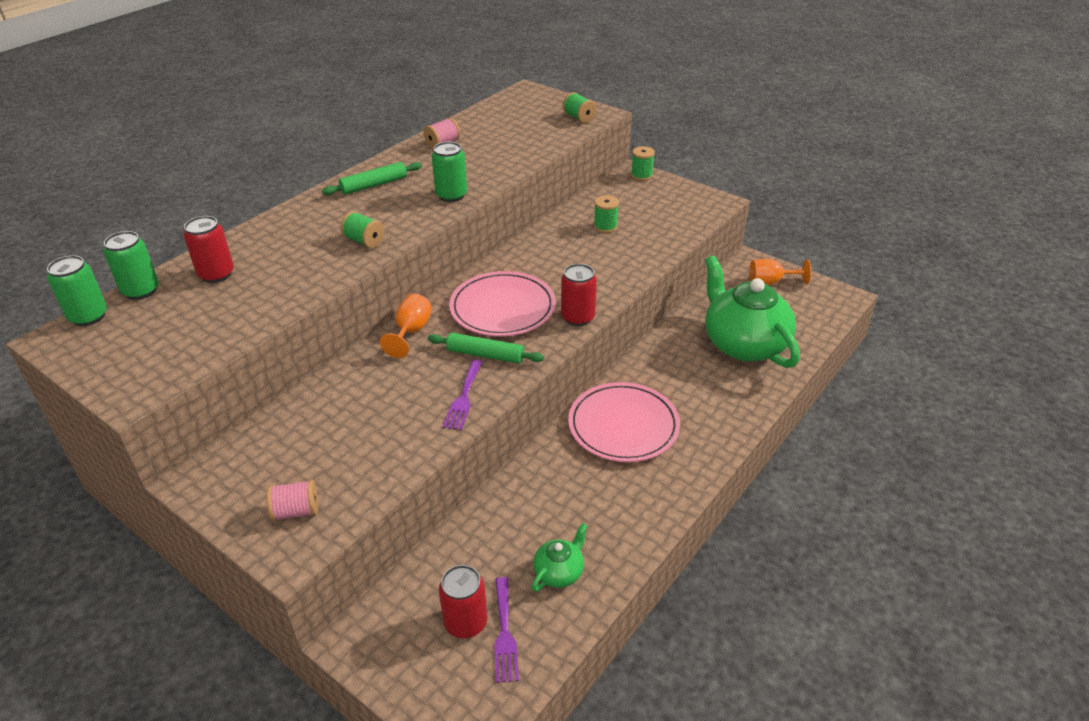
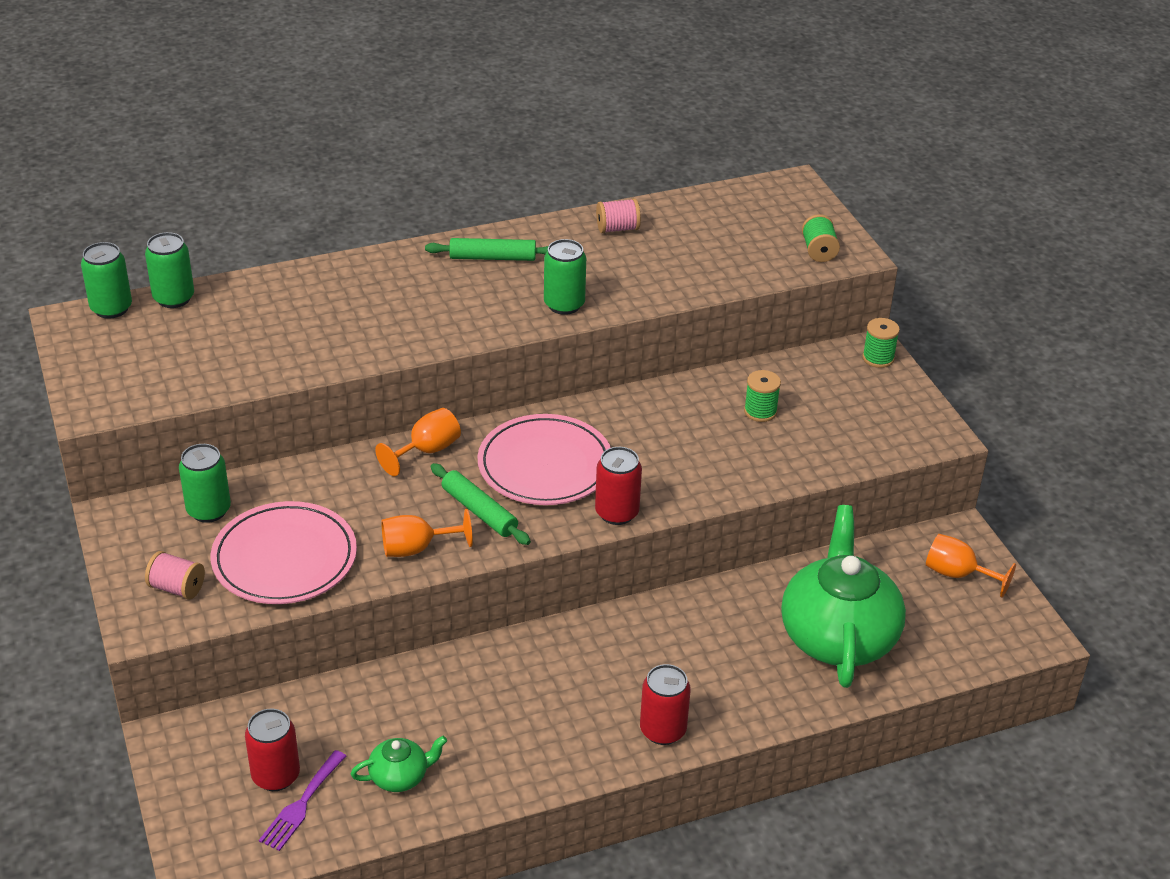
camera: 30 degrees right, 0 degrees up
red can [184,216,234,283] -> red can moved to [640,664,691,745]
green spool [340,211,384,248] -> none
purple fork [443,360,482,430] -> orange goblet [381,509,473,557]
pink plate [568,382,680,462] -> pink plate moved to [211,501,357,604]
none -> green can [179,444,231,523]

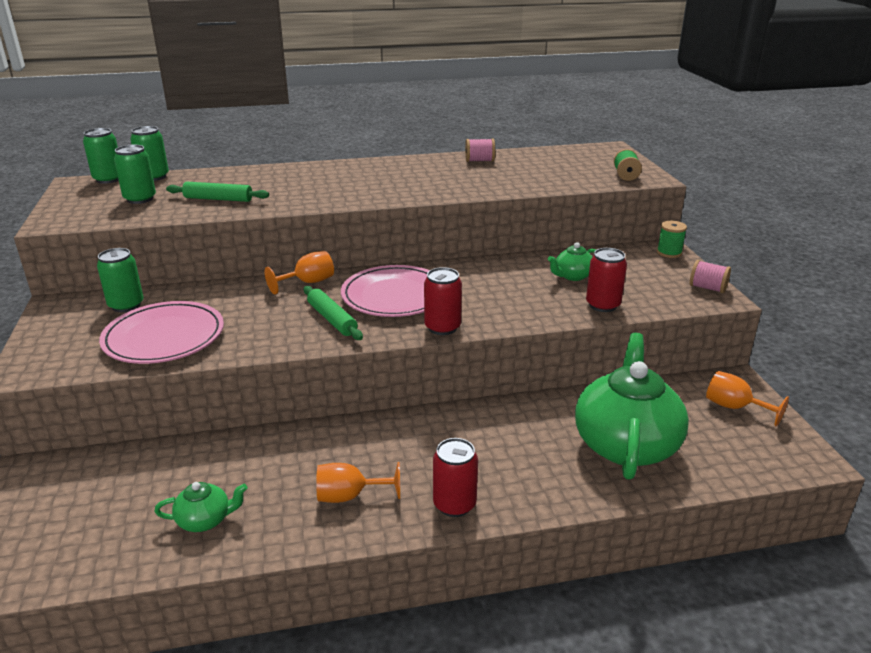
camera: 10 degrees right, 10 degrees down
pink spool [145,551,205,599] -> pink spool moved to [690,260,731,293]
red can [245,708,300,791] -> red can moved to [586,248,627,312]
purple fork [259,750,346,851] -> none
orange goblet [381,509,473,557] -> orange goblet moved to [316,462,400,503]
green rolling pin [425,238,548,261] -> green rolling pin moved to [166,182,269,202]
green can [544,239,586,315] -> green can moved to [114,145,156,204]
green spool [744,370,781,422] -> green teapot [548,242,596,281]

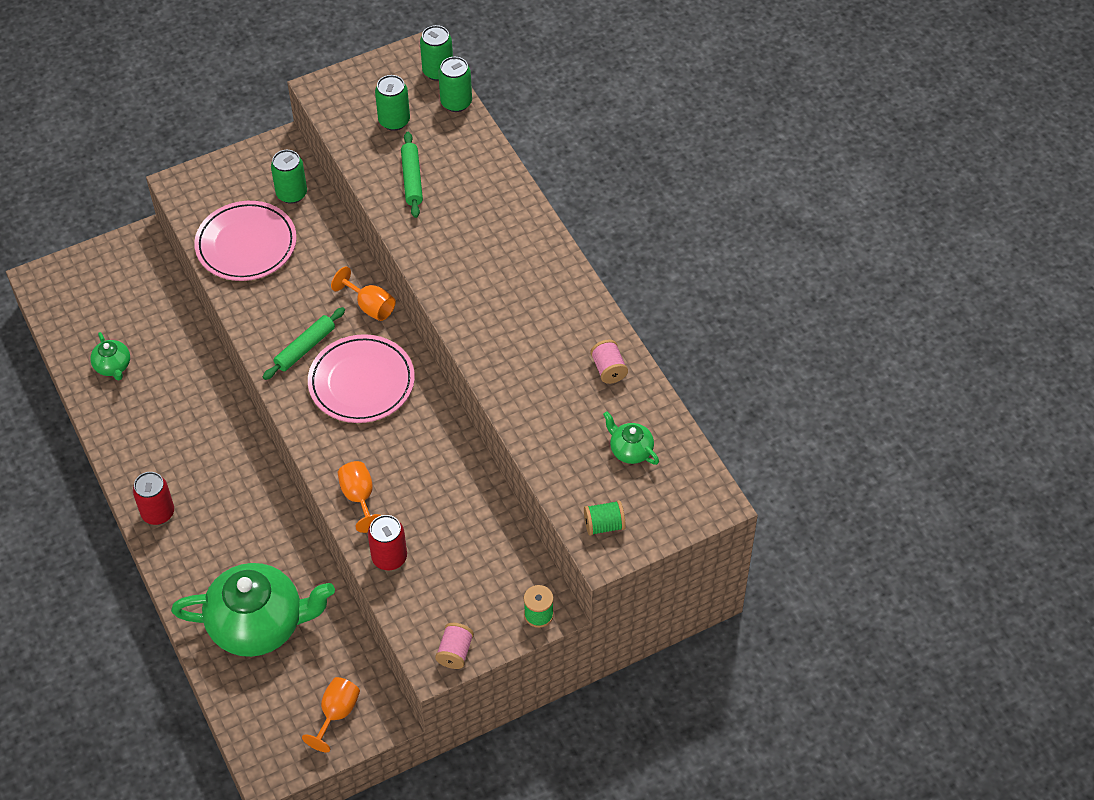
camera: 75 degrees right, 25 degrees up
orange goblet [316,462,400,503] -> orange goblet moved to [338,461,381,533]
red can [424,267,462,335] -> none
green teapot [548,242,596,281] -> green teapot moved to [603,411,659,465]

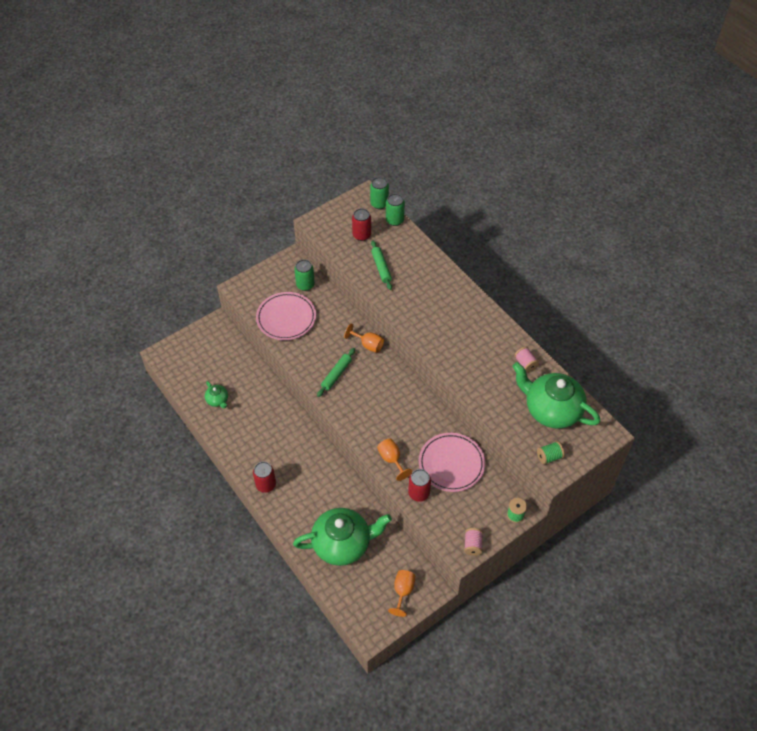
camera: 10 degrees left, 0 degrees up
pink plate [308,334,415,423] -> pink plate moved to [419,433,485,492]
green can [375,75,410,131] -> red can [352,208,371,241]
green teapot [603,411,659,465] -> green teapot [512,362,601,429], size x2.26

